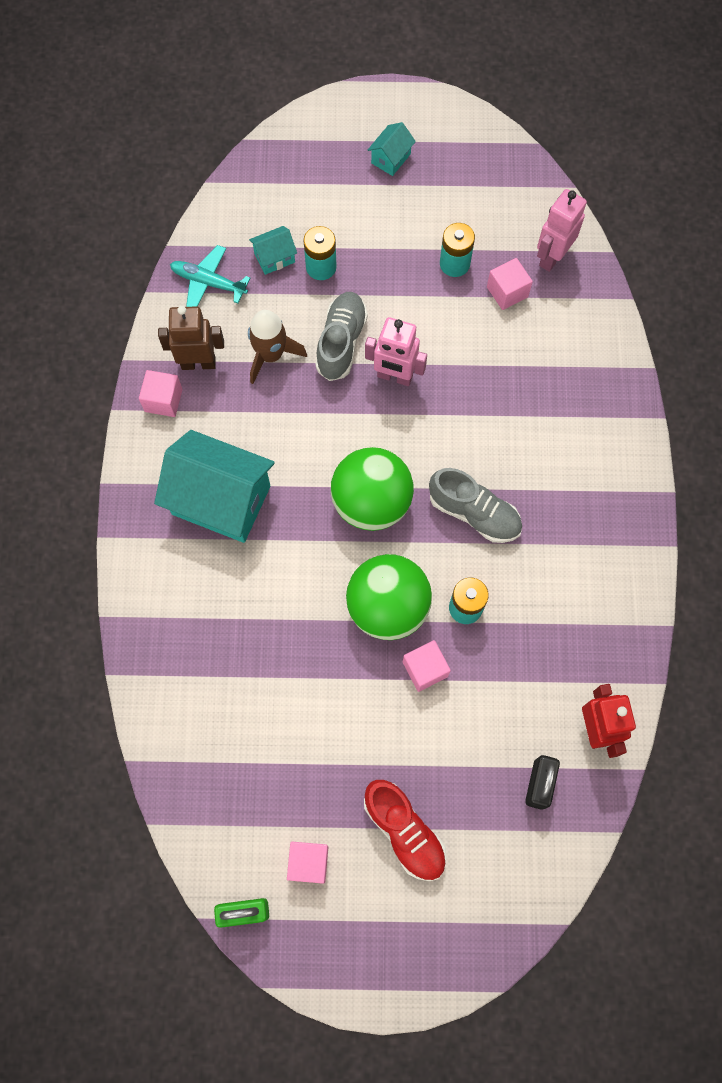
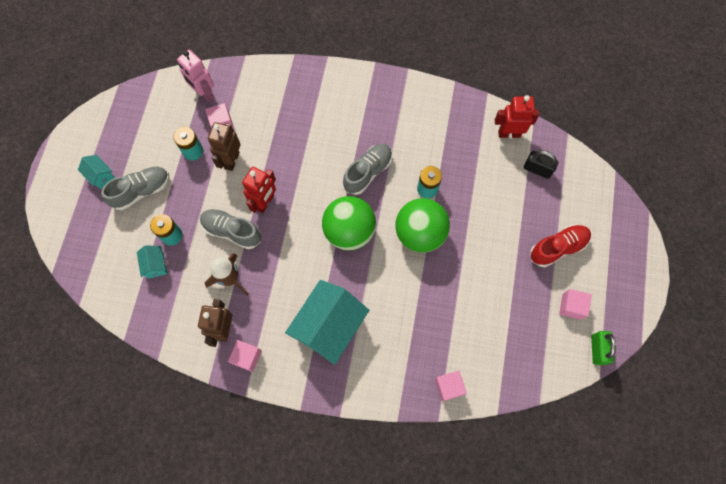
camera: 80 degrees left, 0 degrees up
turquoise plane [170,245,250,307] -> none
pink robot [365,317,427,386] -> red robot [242,167,276,213]
pink cube [403,640,451,692] -> pink cube moved to [434,370,467,402]
none -> grey shoe [101,167,169,210]
none -> brown robot [208,122,241,171]

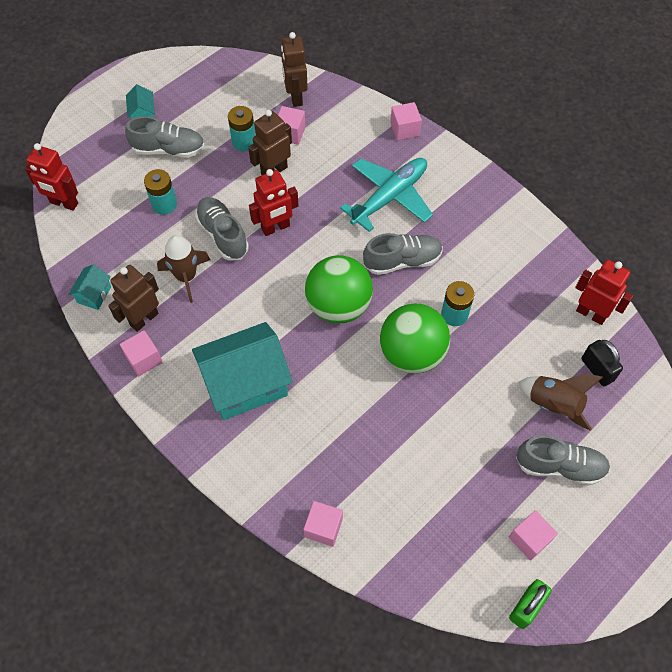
camera: 35 degrees right, 10 degrees down
turquoise house [137,245,167,279] -> turquoise house moved to [69,265,111,310]
pink robot [177,50,214,102] -> brown robot [281,32,308,107]
red shoe [530,224,591,267] -> grey shoe [516,435,610,485]
none -> red robot [25,143,78,211]
none -> turquoise plane [340,158,433,232]
none -> pink cube [390,102,422,140]
none -> brown rocket [519,373,603,431]

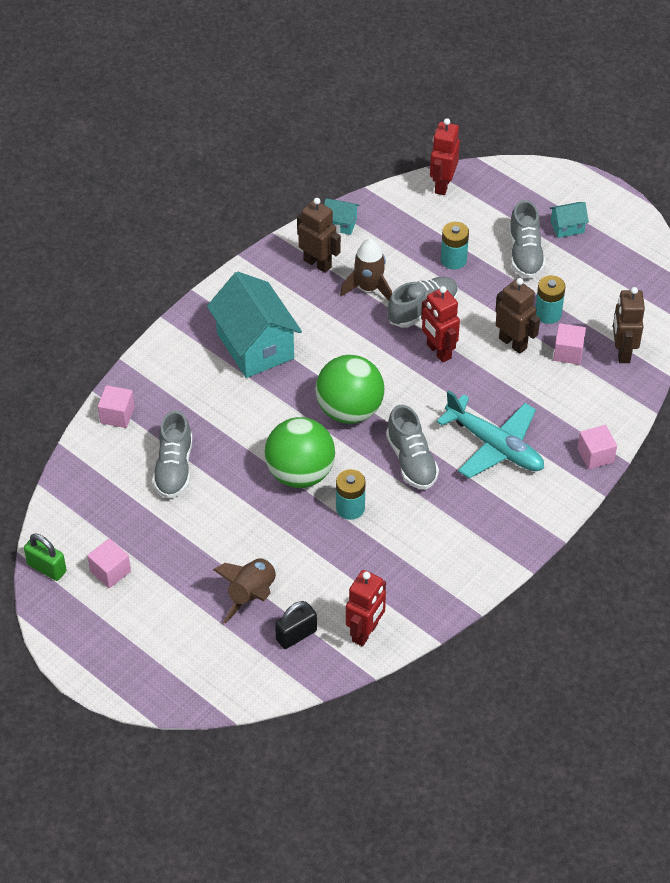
camera: 85 degrees right, 10 degrees down
pink cube [120,330,163,376] -> none
brown robot [281,32,308,107] -> brown robot turned 75 degrees counterclockwise [613,287,645,363]
grey shoe [516,435,610,485] -> grey shoe moved to [152,410,192,498]

